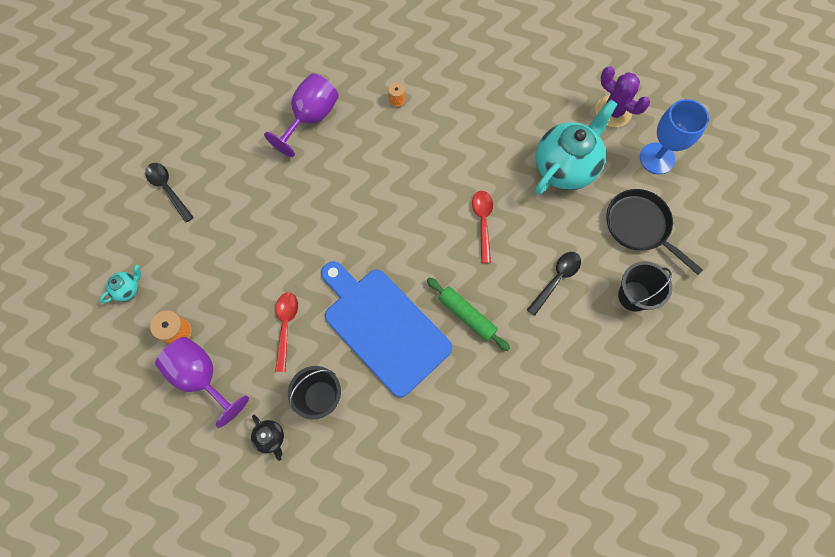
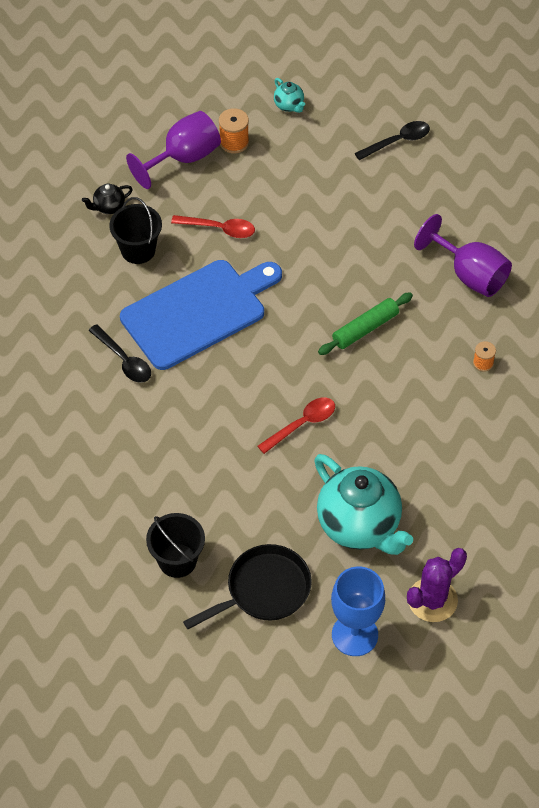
camera: 100 degrees right, 15 degrees down
green rolling pin [427,277,510,351] -> green rolling pin moved to [318,292,413,355]
red spoon [472,191,493,263] -> red spoon turned 45 degrees counterclockwise [258,398,335,454]
black spoon [527,252,581,316] -> black spoon moved to [88,324,151,383]

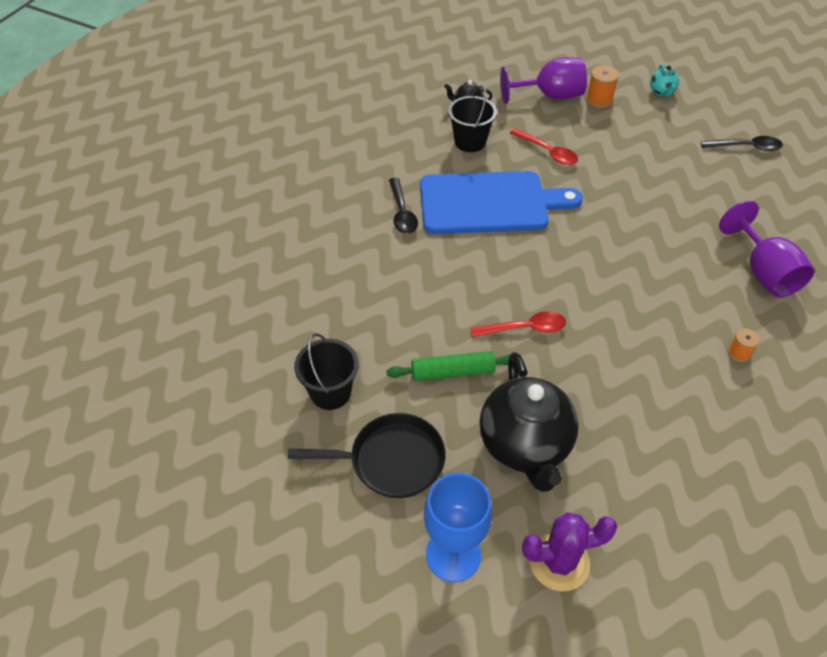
camera: 30 degrees right, 5 degrees down
turquoise teapot [314,454,413,555] -> black teapot [480,352,579,492]
green rolling pin [318,292,413,355] -> green rolling pin moved to [386,351,510,381]

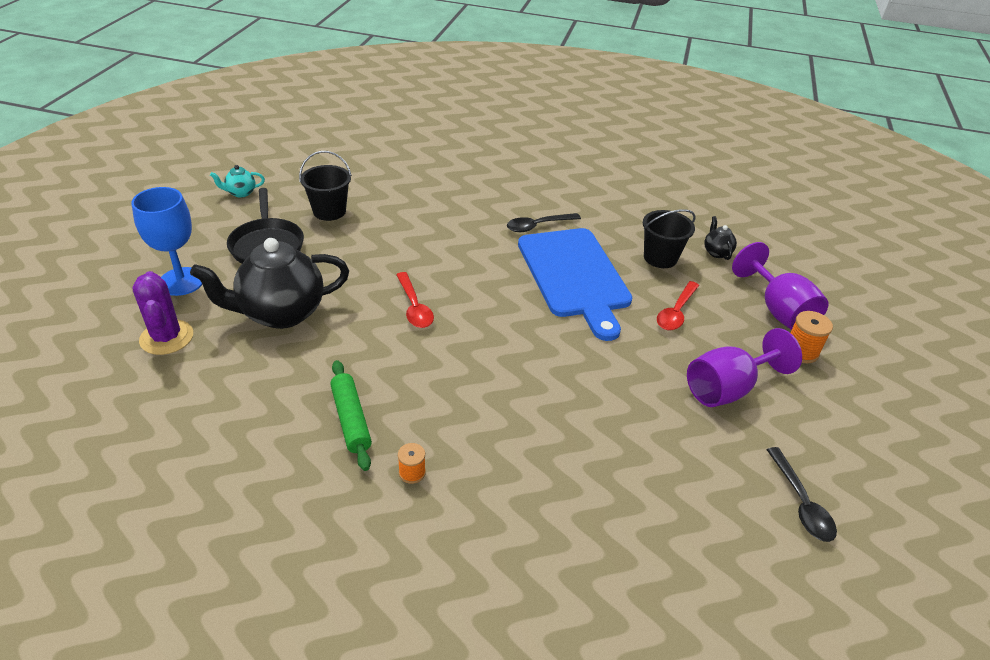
camera: 75 degrees right, 10 degrees down
green rolling pin [386,351,510,381] -> green rolling pin moved to [330,360,372,471]
turquoise teapot [650,64,679,96] -> turquoise teapot moved to [210,165,265,198]
purple goblet [719,200,815,298] -> purple goblet moved to [687,328,802,407]

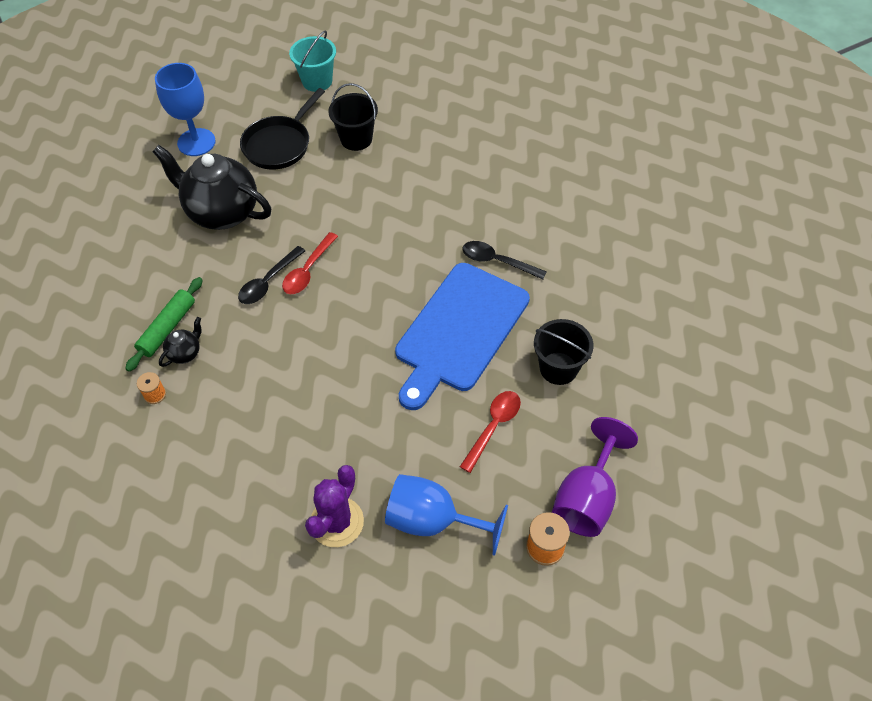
camera: 50 degrees right, 15 degrees up
purple cactus [132,271,193,355] -> purple cactus moved to [305,465,364,547]
turquoise teapot [210,165,265,198] -> turquoise bucket [289,30,336,92]
red spoon [657,281,699,330] -> red spoon turned 135 degrees clockwise [460,391,521,473]
purple goblet [687,328,802,407] -> blue goblet [385,474,508,556]
black teapot [704,216,737,260] -> black teapot moved to [159,317,202,367]
black spoon [767,447,837,542] -> black spoon moved to [238,246,305,304]

